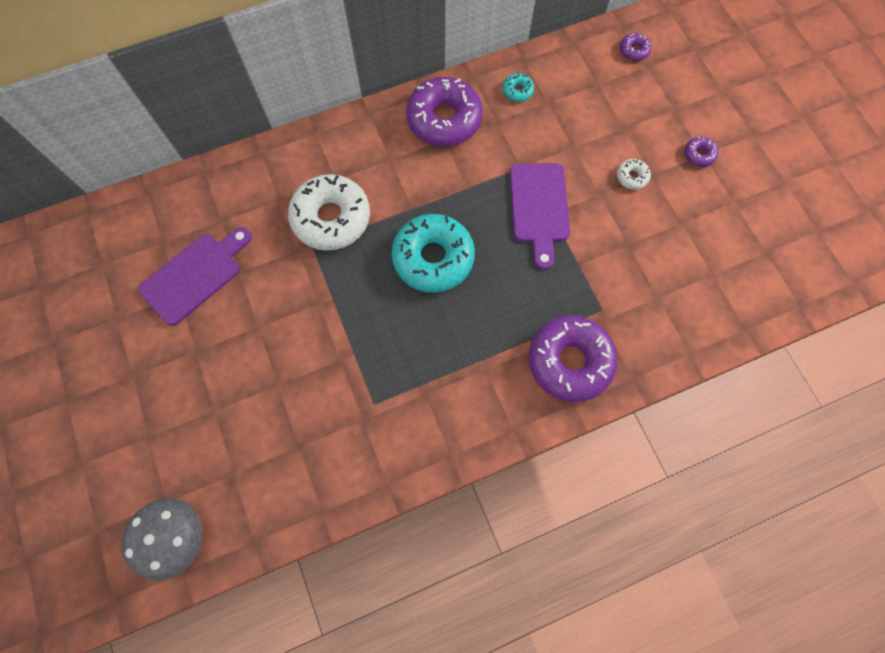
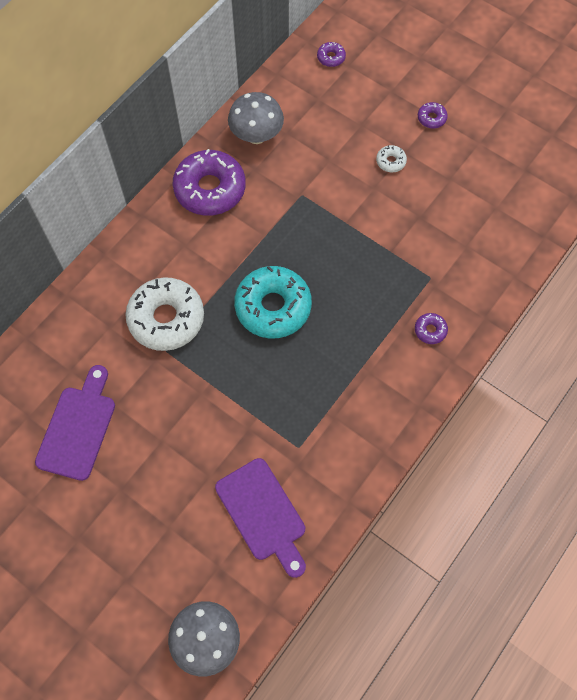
camera: 30 degrees left, 5 degrees down
turquoise donut [503,73,534,102] -> grey mushroom [228,92,284,144]
purple cutting board [510,163,570,270] -> purple cutting board moved to [215,458,306,578]
purple donut [529,315,618,402] -> purple donut [415,313,448,344], size x0.43

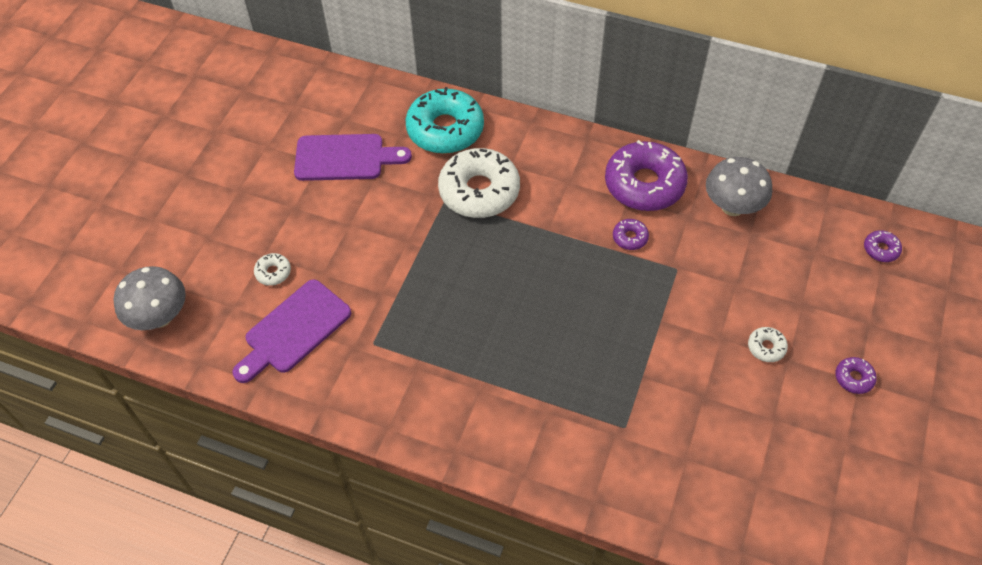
camera: 75 degrees right, 10 degrees down
turquoise donut [234,266,312,338] -> turquoise donut moved to [406,87,484,154]
purple donut [415,313,448,344] -> purple donut moved to [613,219,649,250]
none -> white donut [254,253,291,286]

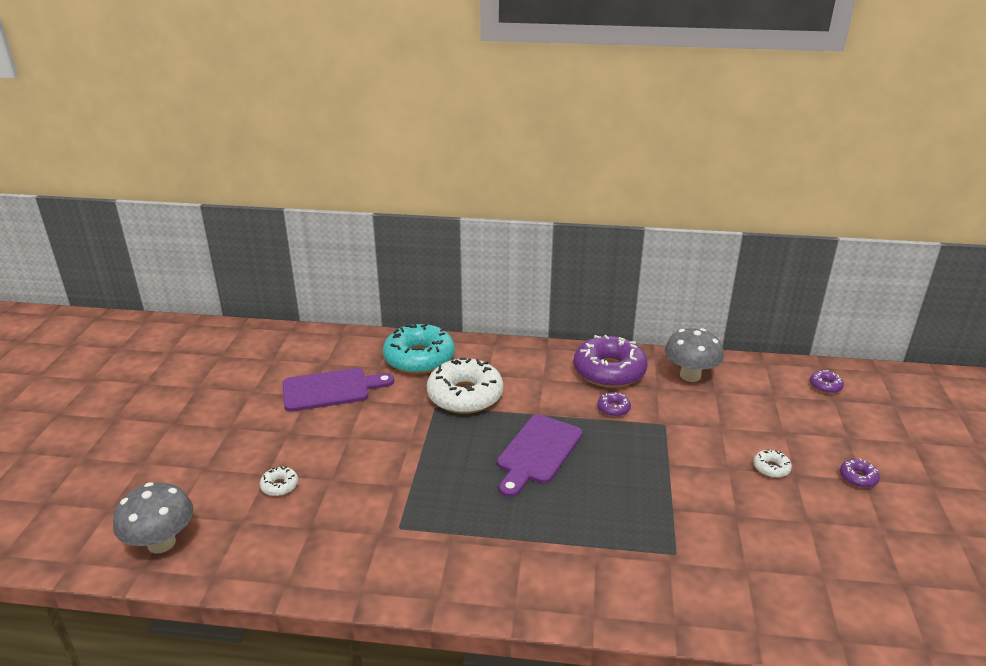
camera: 15 degrees left, 25 degrees down
purple cutting board [232,279,351,383] -> purple cutting board moved to [497,414,583,498]

